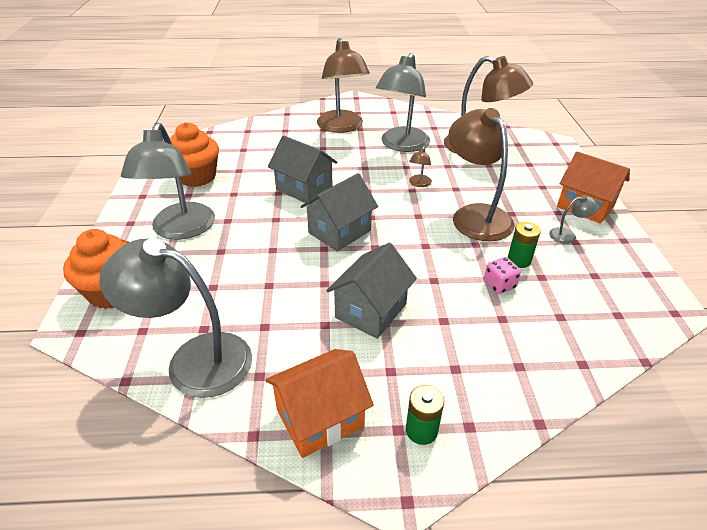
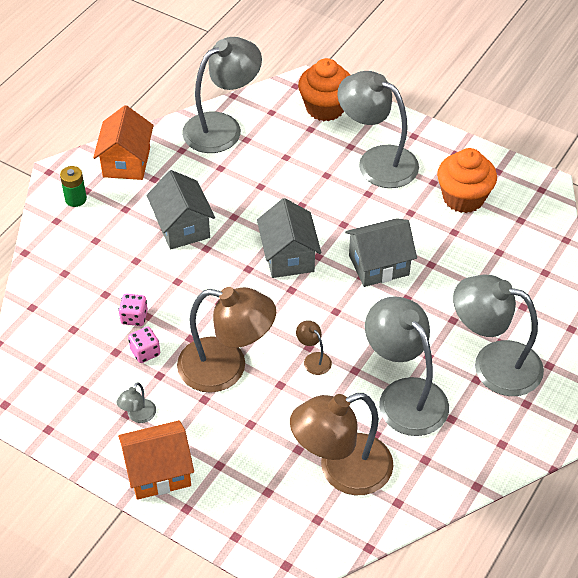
camera: 125 degrees right, 10 degrees up
brown lamp [317,38,370,133] -> grey lamp [453,275,544,396]
green battery [507,222,541,268] -> pink dice [128,326,160,363]

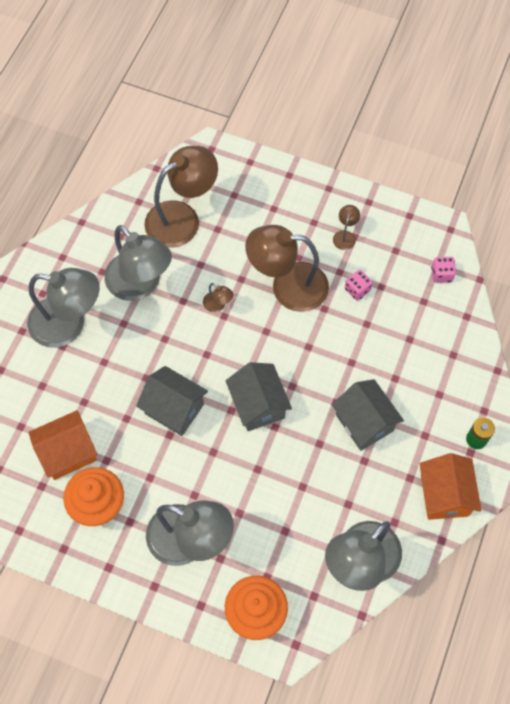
camera: 170 degrees right, 15 degrees up
grey lamp [117,382,156,423] -> brown lamp [333,205,360,250]
pink dice [118,293,148,326] -> pink dice moved to [431,257,456,283]
orange house [118,420,194,500] -> orange house moved to [29,410,98,480]
grey house [345,218,417,287] -> grey house turned 60 degrees clockwise [136,366,208,436]

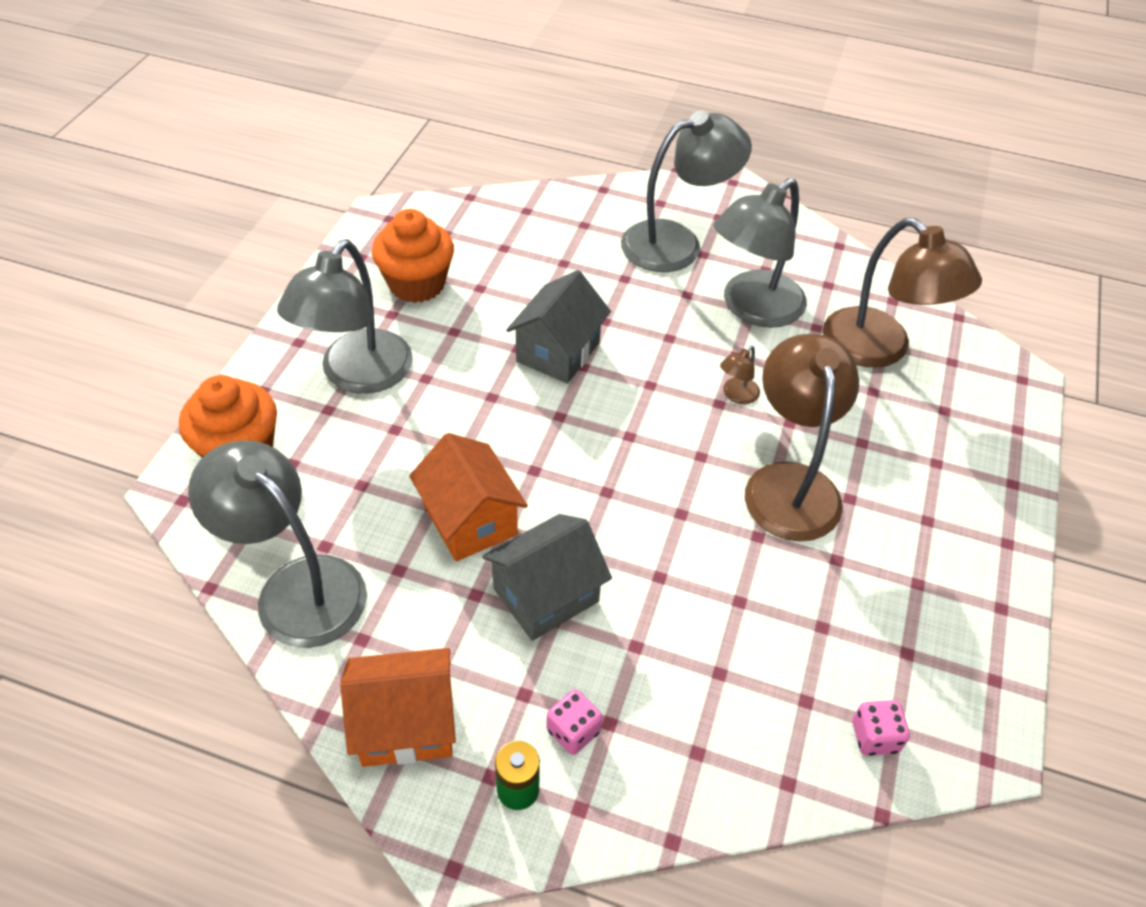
camera: 85 degrees right, 15 degrees down
grey lamp [27,268,100,348] -> grey lamp turned 120 degrees counterclockwise [621,110,752,272]
orange house [29,410,98,480] -> orange house moved to [409,433,528,561]
grey house [226,362,292,431] -> none
brown lamp [333,205,360,250] -> none
pink dice [345,270,373,301] -> pink dice moved to [546,689,602,755]

